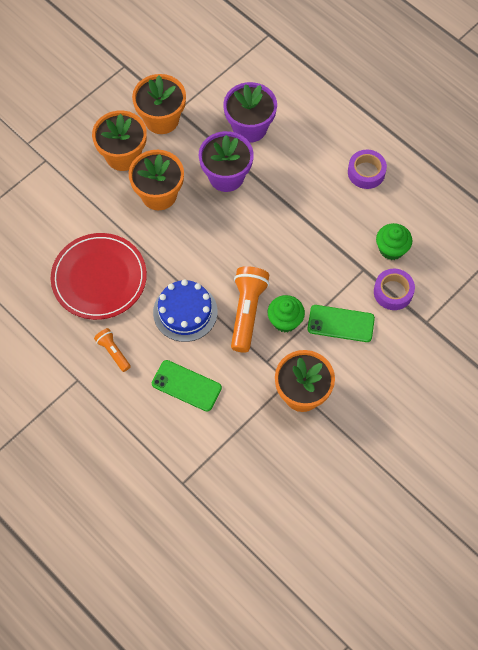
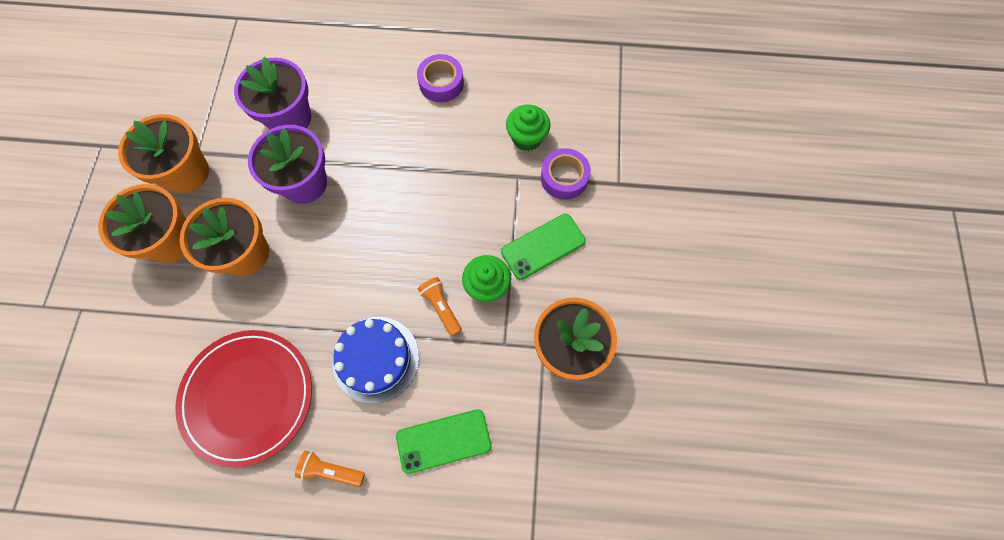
camera: 40 degrees left, 5 degrees up
orange flashlight [231,266,269,353] -> orange flashlight [418,277,462,336], size x0.54

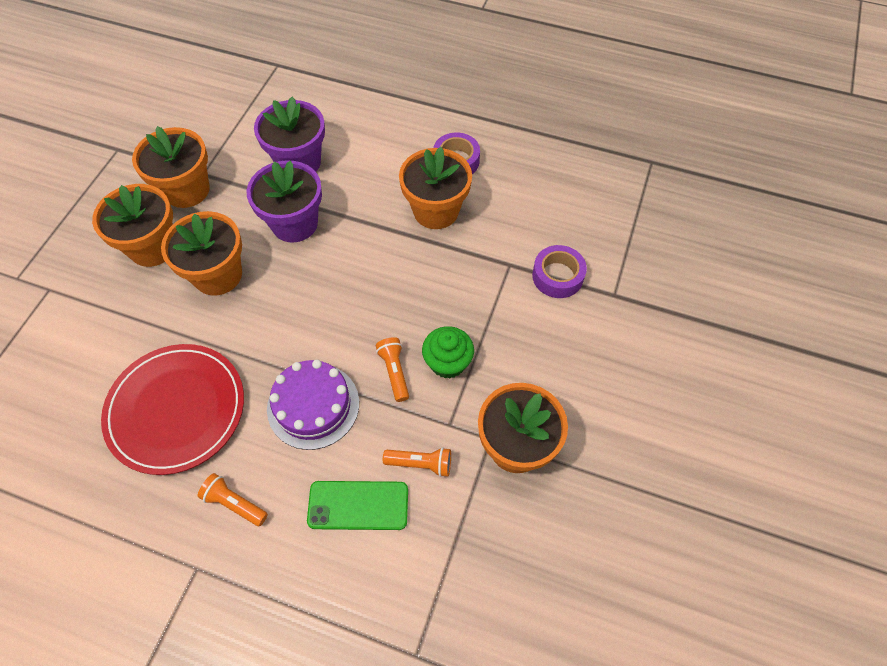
camera: 15 degrees right, 10 degrees down
blue cake [332,317,419,404] -> purple cake [267,360,359,450]
green phone [501,214,586,280] -> none
green cupcake [506,104,550,151] -> none
none -> orange flashlight [383,447,451,477]
none -> orange flower pot [399,147,472,229]

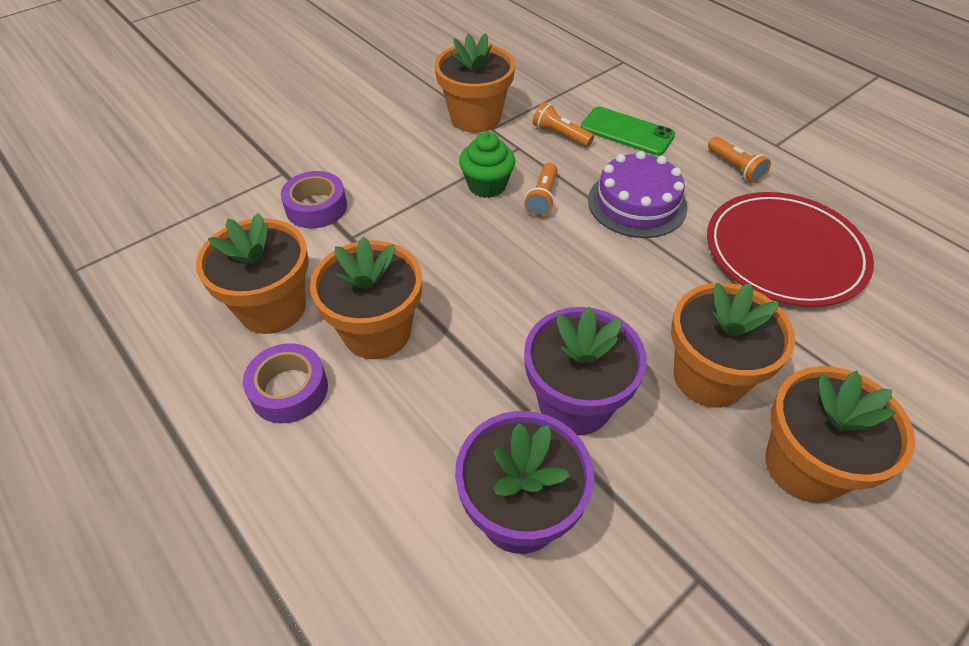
camera: 150 degrees left, 10 degrees down
orange flower pot [132,126,210,208] -> orange flower pot moved to [196,213,309,334]

